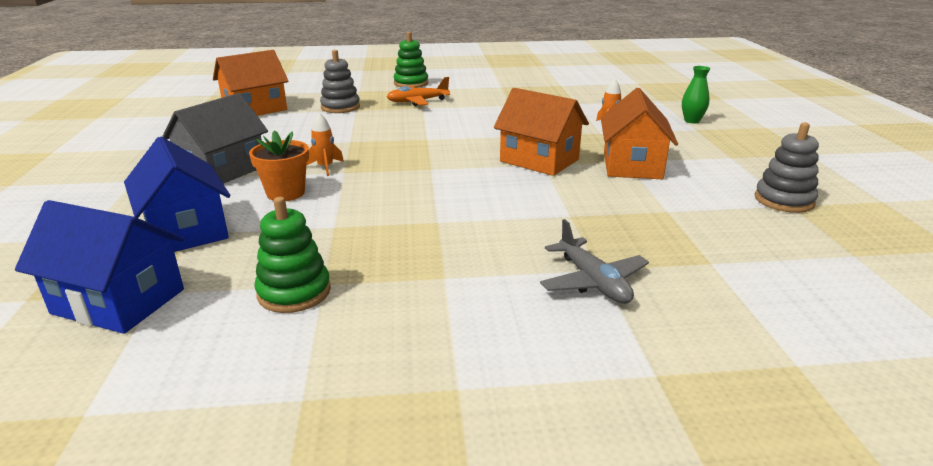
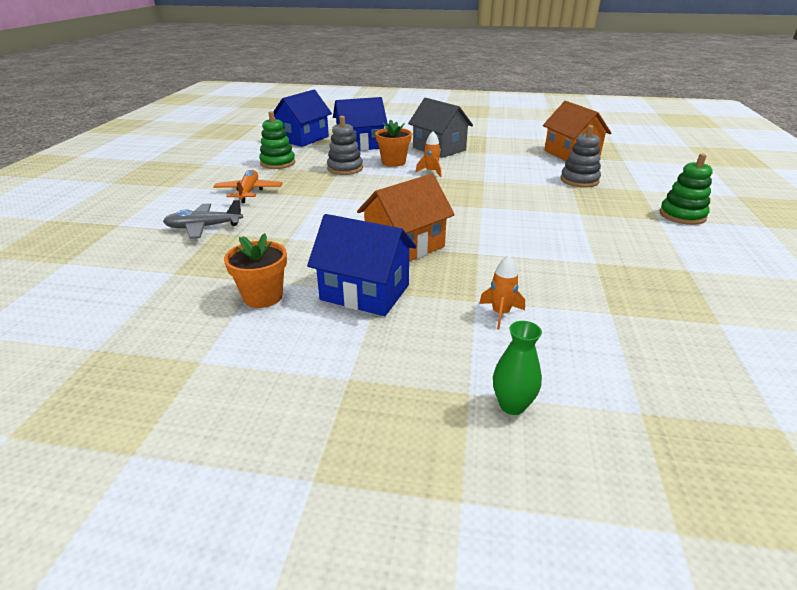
camera: 105 degrees right, 5 degrees up
orange plane [387,77,450,106] -> orange plane moved to [213,170,282,203]
orange house [601,88,678,179] -> blue house [307,214,416,316]
grey stacking toy [755,122,819,213] -> grey stacking toy moved to [327,116,363,175]
none -> orange flower pot [224,233,287,308]

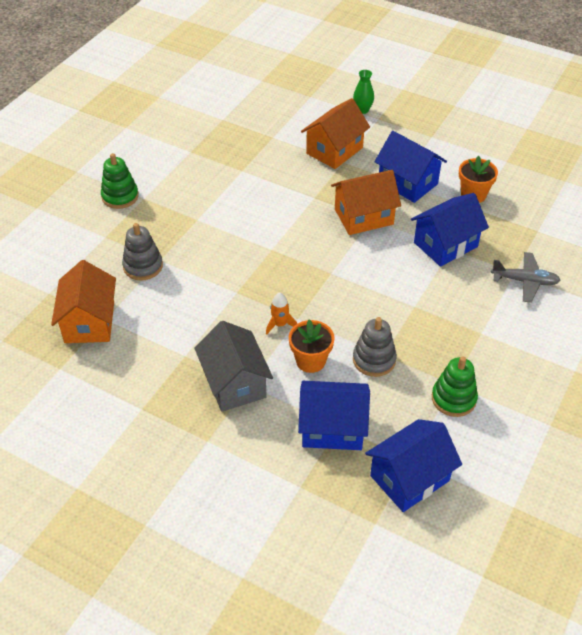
camera: 160 degrees left, 15 degrees up
orange plane [213,170,282,203] -> none
orange rocket [479,255,525,329] -> orange house [301,98,370,169]
none -> blue house [411,193,489,267]

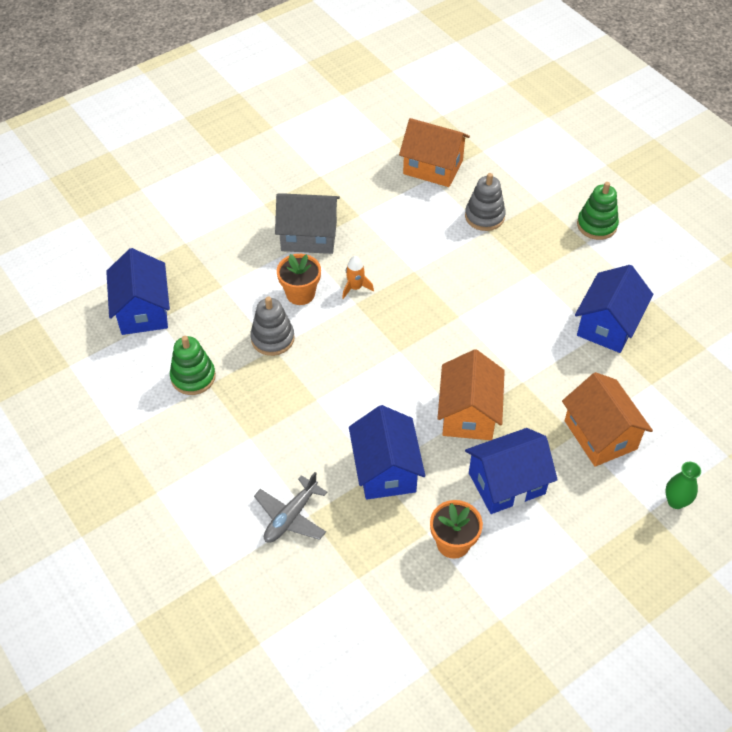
camera: 115 degrees right, 5 degrees up
blue house [298,381,370,450] -> blue house moved to [575,265,653,353]

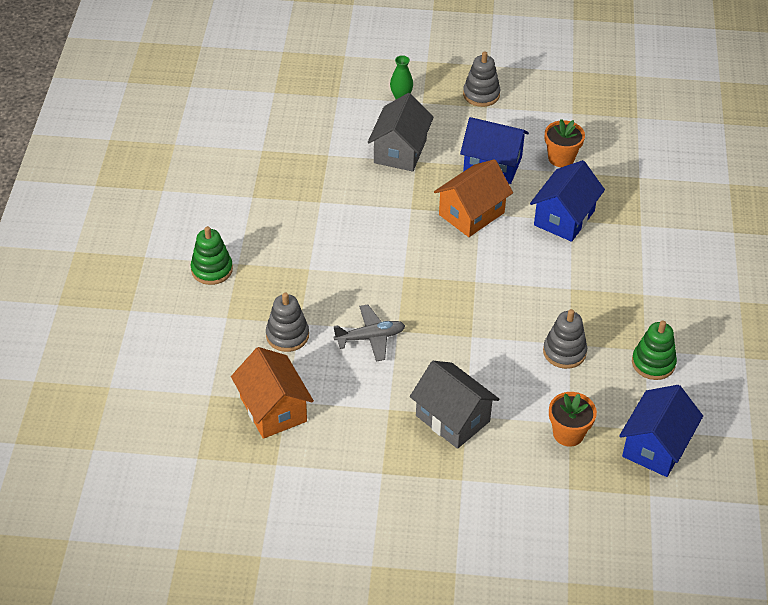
camera: 140 degrees left, 5 degrees down
grey plane [254,472,327,543] -> grey plane moved to [334,304,405,362]
orange flower pot [277,254,321,305] -> orange flower pot moved to [549,392,597,447]
orange rocket [342,256,374,299] -> none
orange house [562,372,653,467] -> grey house [368,93,434,172]
blue house [575,265,653,353] -> none
none -> grey stacking toy [463,51,500,107]

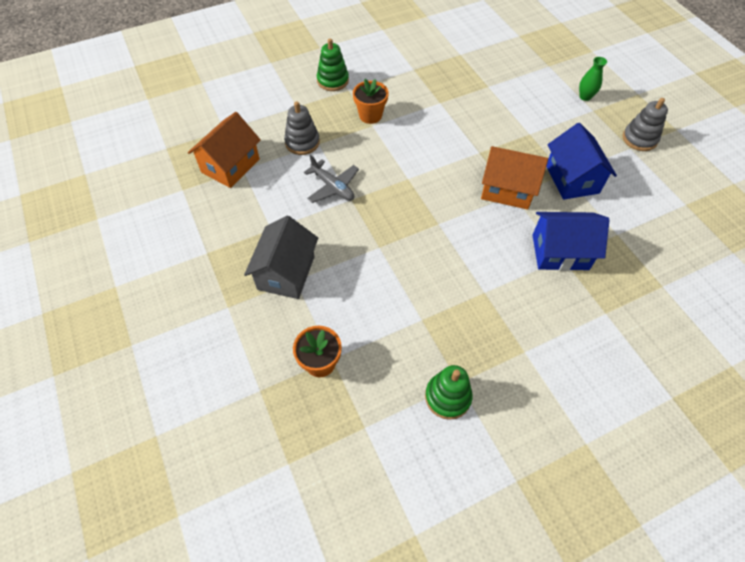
camera: 60 degrees right, 10 degrees up
grey house [368,93,434,172] -> none
grey stacking toy [543,309,587,369] -> none
orange flower pot [545,119,585,167] -> orange flower pot moved to [353,79,389,124]
blue house [619,385,703,477] -> none

